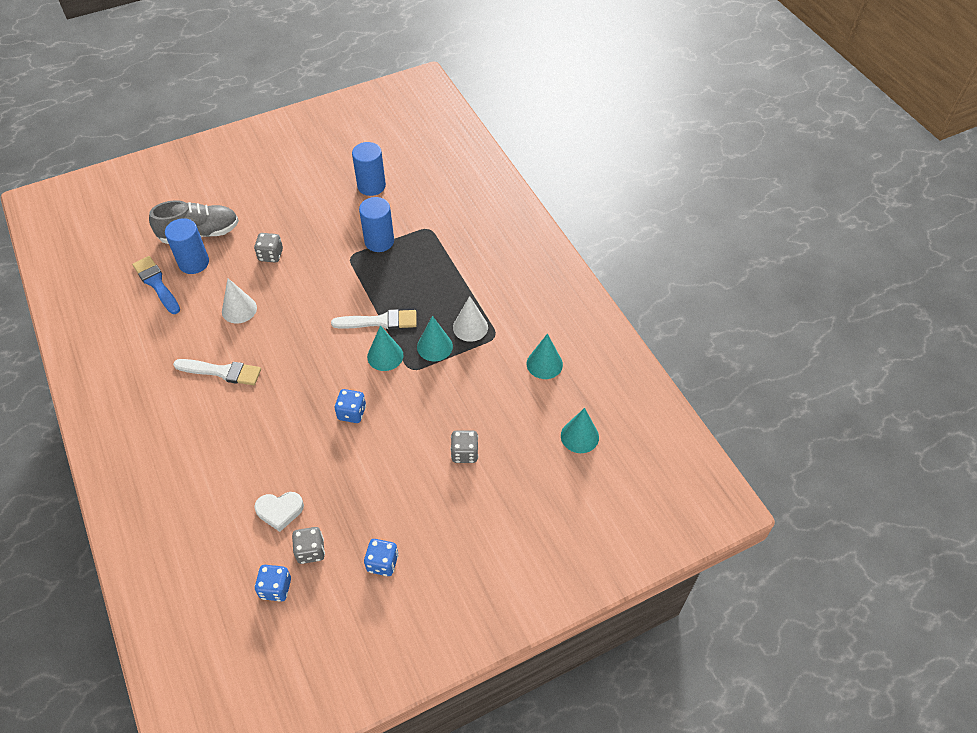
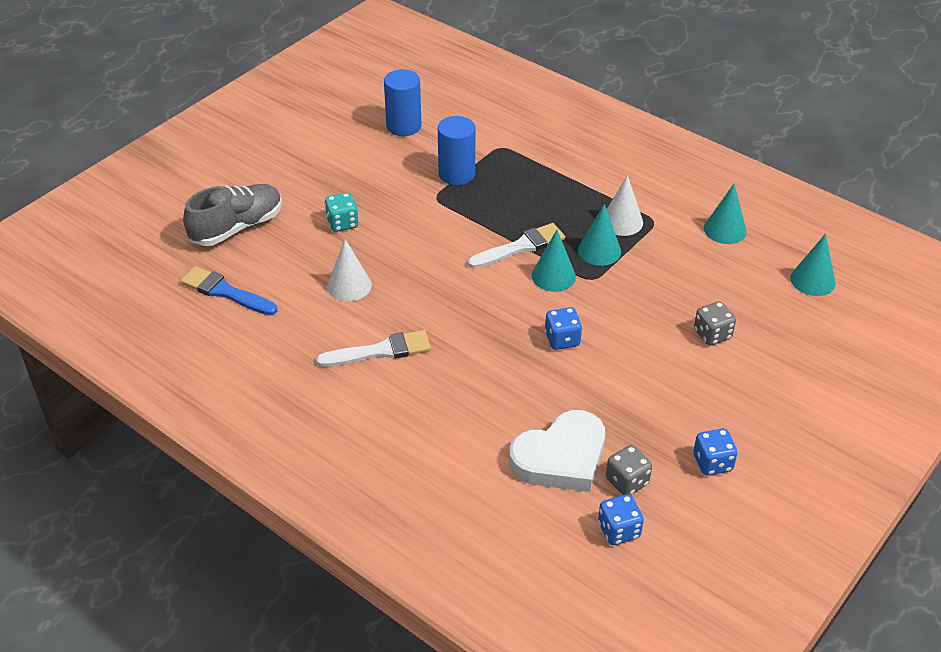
camera: 25 degrees left, 10 degrees down
blue cylinder [165,218,209,274] -> none
grey dice [254,233,283,263] -> turquoise dice [324,193,359,232]
white heart [254,492,304,532] -> white heart [509,410,605,492], size x1.75

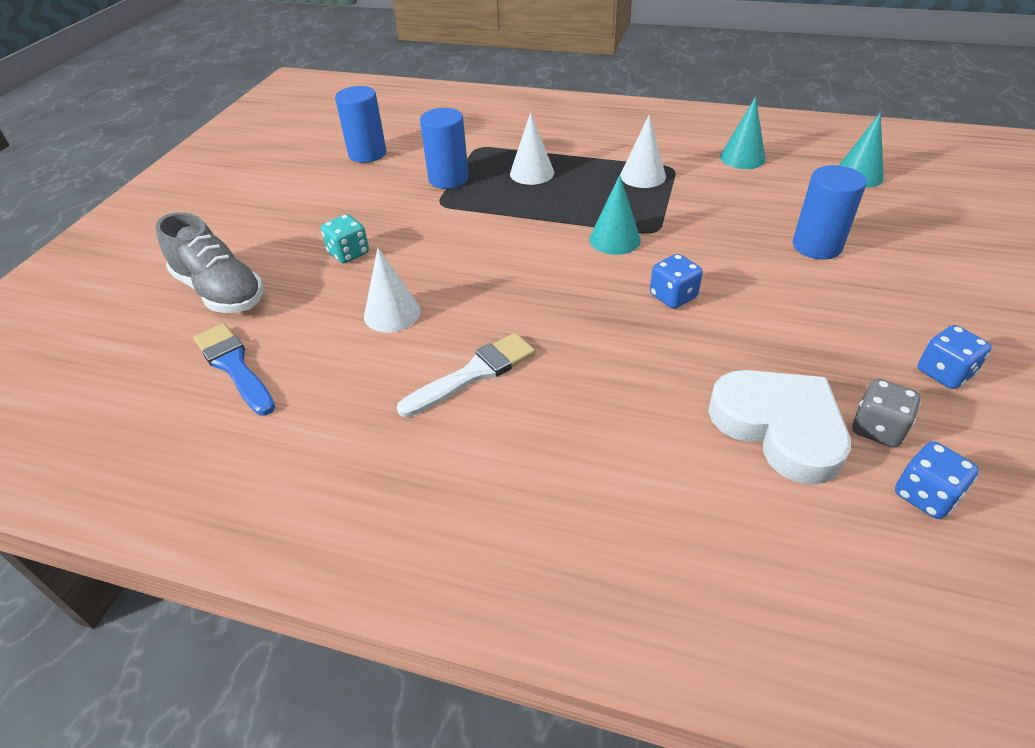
camera: 20 degrees left, 0 degrees up
blue brush [180,266,278,315] -> blue brush turned 45 degrees clockwise [193,323,275,416]
grey shoe [183,184,282,246] -> grey shoe turned 105 degrees clockwise [155,212,264,313]
white brush [468,223,565,268] -> none
white heart [509,410,605,492] -> white heart turned 75 degrees counterclockwise [708,370,851,485]
turquoise cone [578,204,621,266] -> none
grey dice [694,301,736,346] -> blue cylinder [793,165,867,260]
none -> white cone [510,112,554,185]

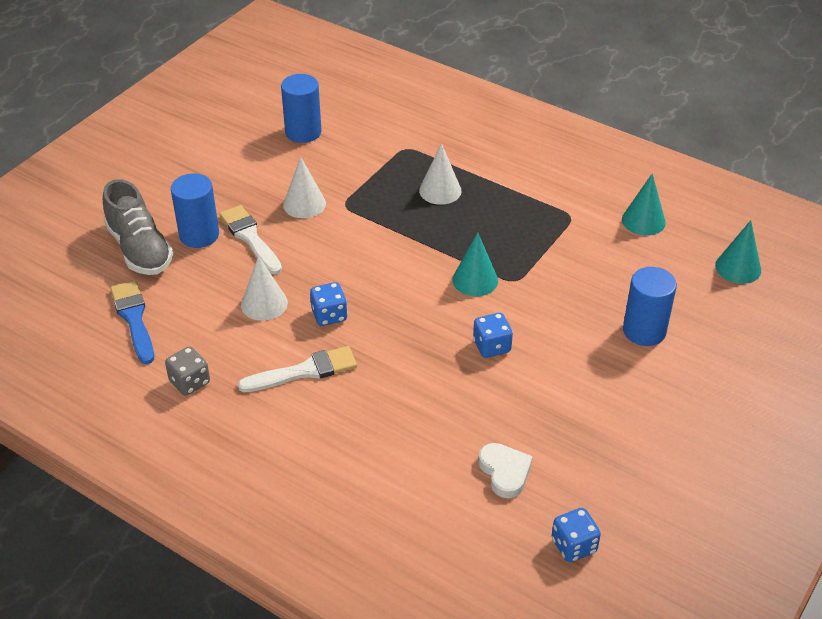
camera: 15 degrees right, 0 degrees up
turquoise dice [321,214,369,263] -> white brush [220,205,282,275]
blue cylinder [420,108,469,189] -> blue cylinder moved to [171,173,219,248]
white cone [620,115,666,188] -> white cone moved to [283,157,326,218]
white heart [708,370,851,485] -> white heart [478,443,533,498], size x0.57
grey dice [852,379,921,447] -> grey dice moved to [165,346,210,396]
blue dice [918,325,991,389] -> blue dice moved to [310,282,348,326]

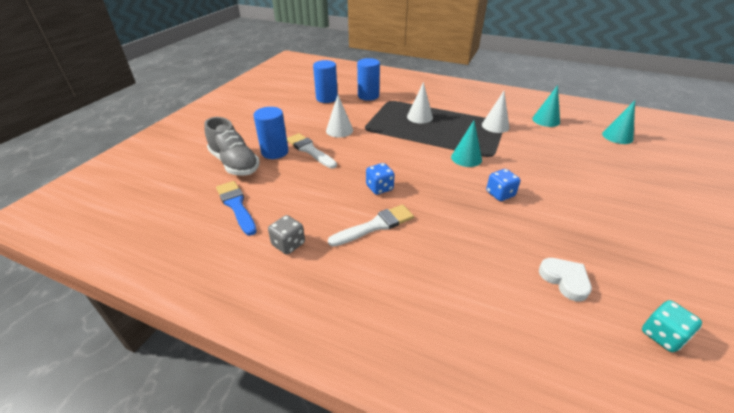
camera: 10 degrees left, 5 degrees down
white cone [241,256,288,321] -> white cone moved to [482,91,509,133]
blue dice [552,508,601,562] -> turquoise dice [642,300,702,352]
blue cylinder [623,267,677,346] -> blue cylinder moved to [357,58,380,101]

